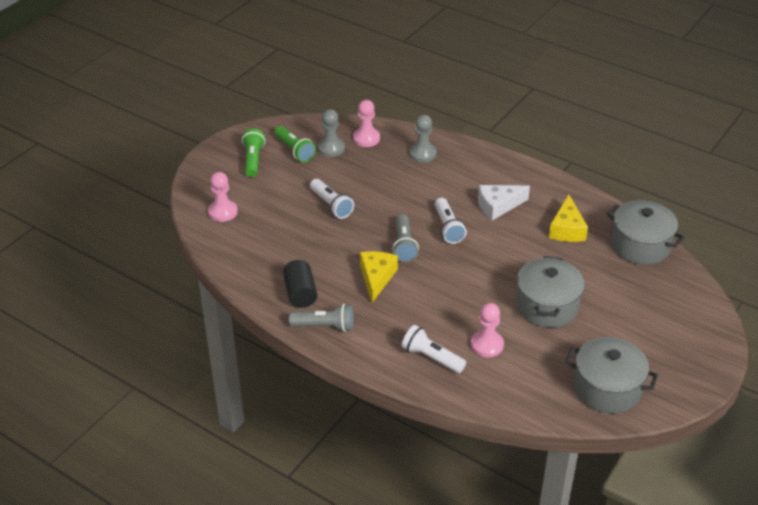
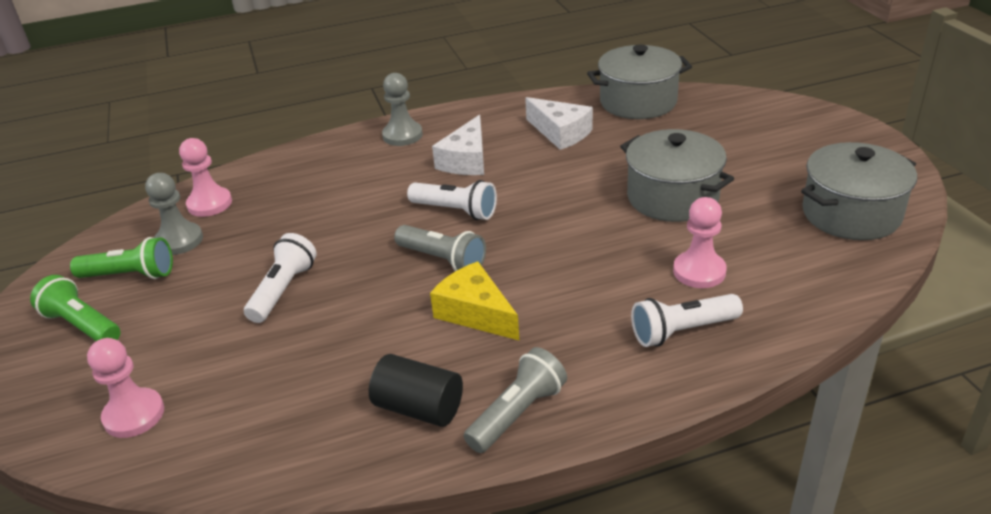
camera: 50 degrees left, 5 degrees down
white flashlight [310,179,354,219] -> white flashlight turned 75 degrees counterclockwise [244,233,317,323]
grey pawn [409,115,437,163] -> grey pawn moved to [382,73,423,146]
yellow cheese [549,194,588,242] -> white cheese [525,97,593,150]

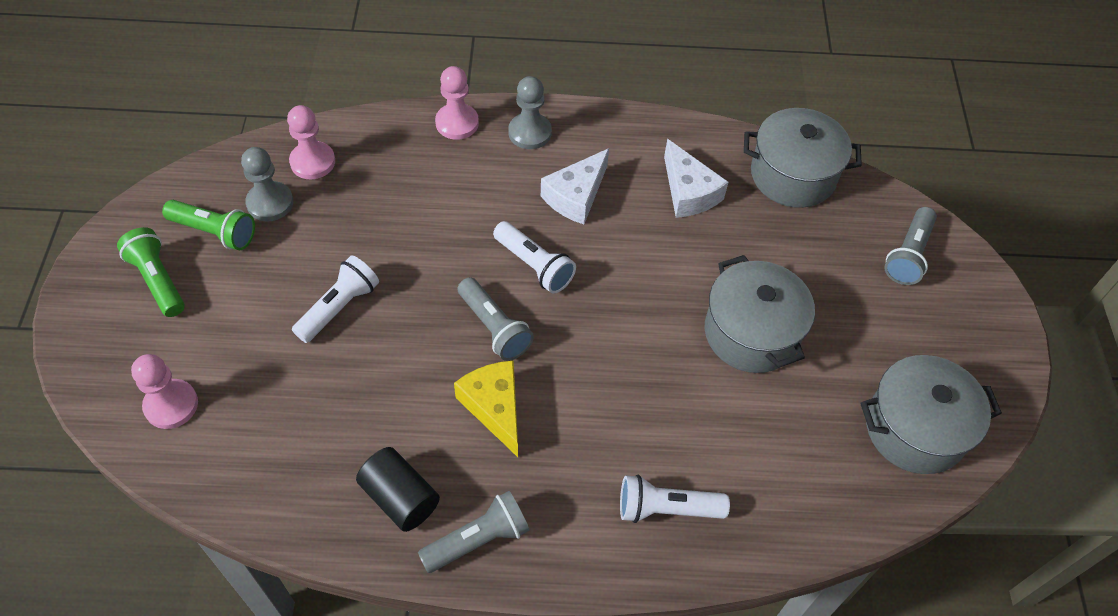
camera: 15 degrees right, 20 degrees up
pink pawn [673,197,727,288] -> pink pawn moved to [435,66,479,140]
none -> grey flashlight [885,207,937,285]

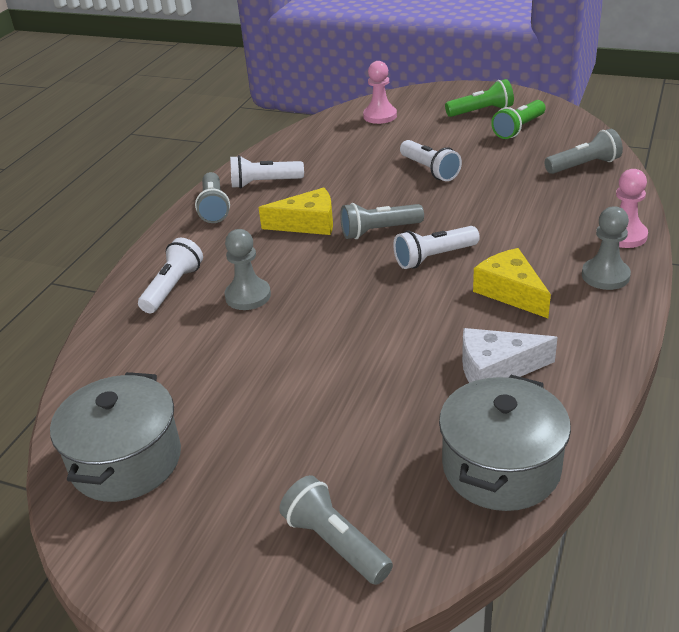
camera: 115 degrees right, 20 degrees down
grey pawn [241,147,293,221] -> grey pawn moved to [225,229,271,310]
pink pawn [287,105,335,179] -> grey flashlight [544,129,623,174]
black cylinder [356,447,440,532] -> white flashlight [230,155,304,189]
white cheese [541,148,609,224] -> yellow cheese [473,248,551,318]
grey pot [705,255,815,373] -> none

